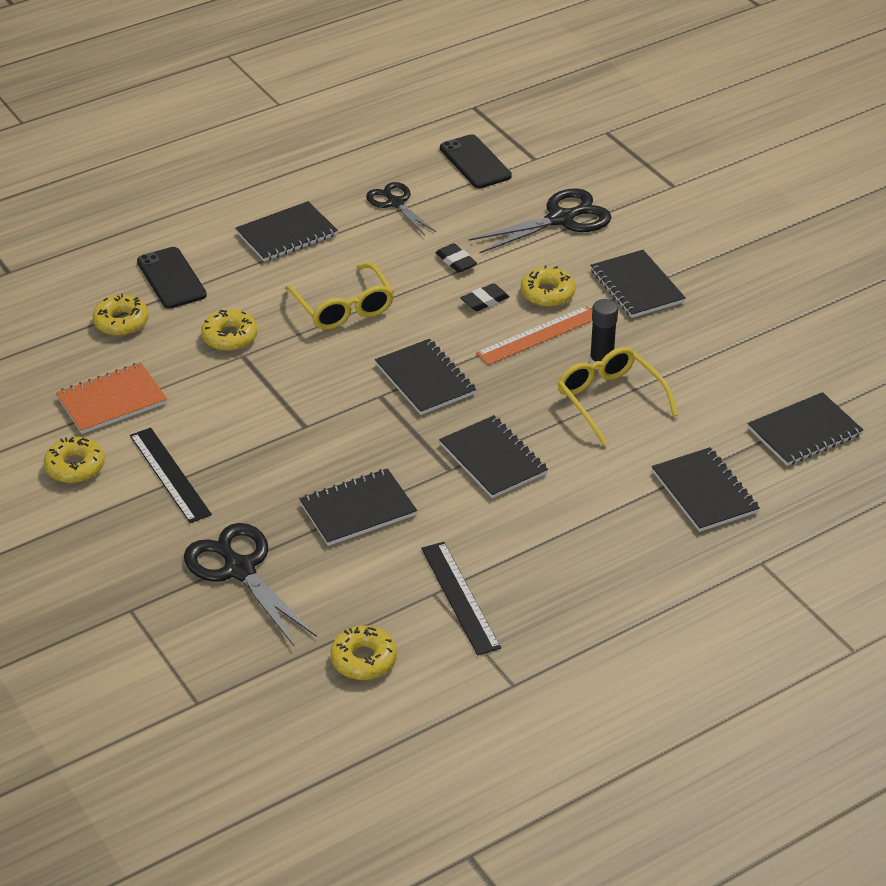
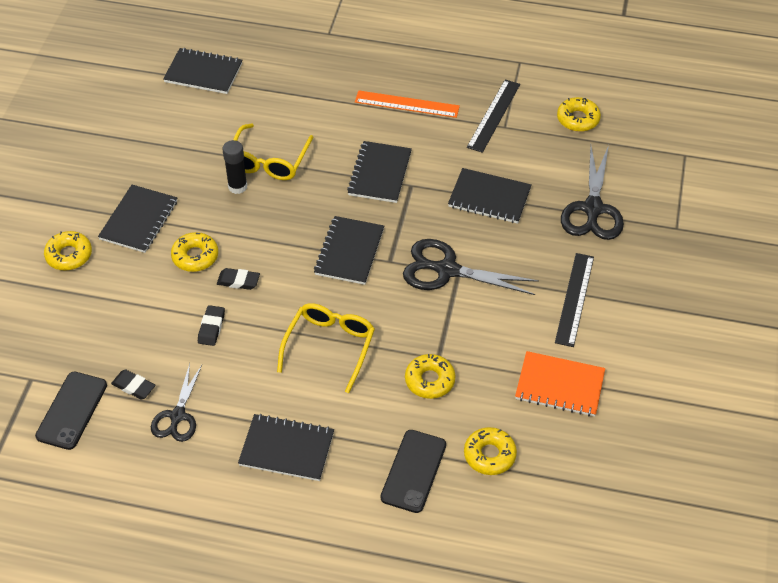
camera: 135 degrees left, 10 degrees up
yellow donut [44,437,105,483] -> yellow donut moved to [44,231,92,271]
black scissors [469,188,612,254] -> black scissors moved to [403,239,539,295]
orange ruler [476,306,592,365] -> orange ruler moved to [355,90,460,118]
black notebook [652,447,760,532] -> none
none -> black eraser [111,369,156,400]

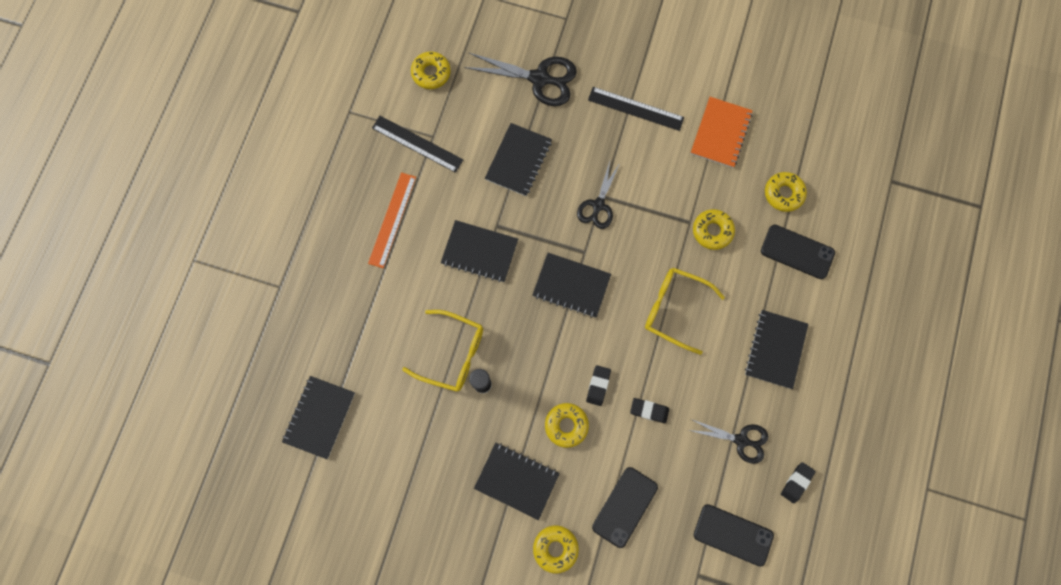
camera: 85 degrees left, 25 degrees up
black eraser [111,369,156,400] -> black eraser moved to [781,462,816,503]
black scissors [403,239,539,295] -> black scissors [577,161,620,229], size x0.64
none -> black phone [592,467,658,548]

